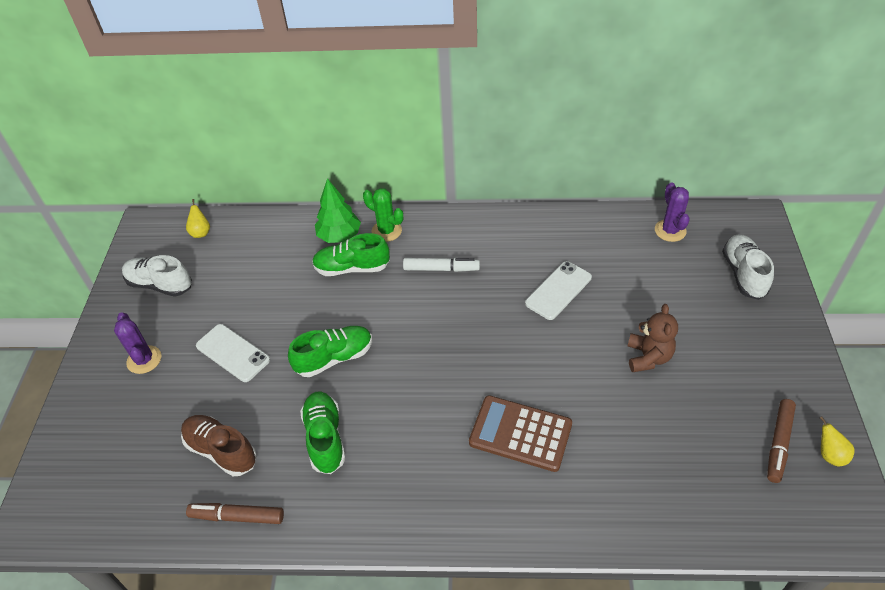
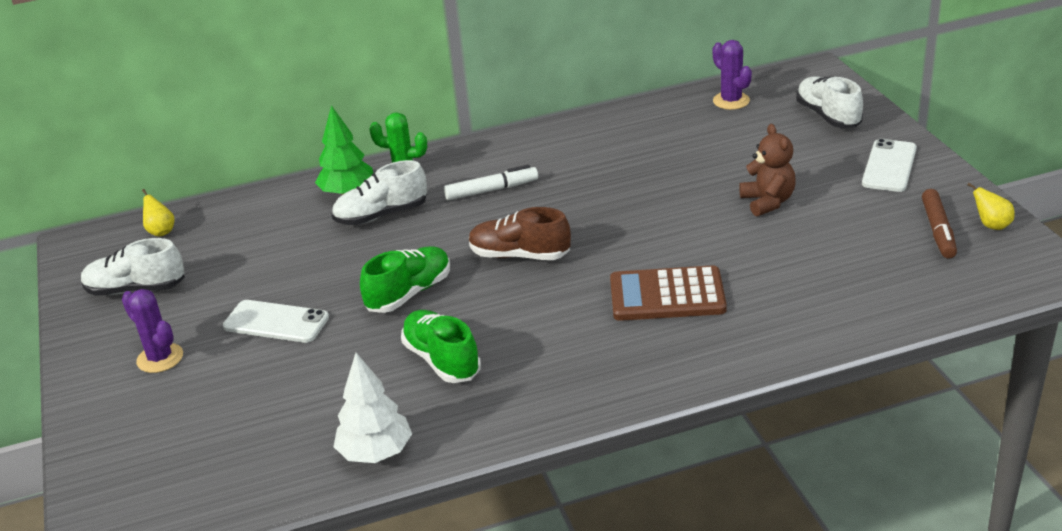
camera: 20 degrees left, 15 degrees down
brown shoe [181,415,257,476] -> brown shoe moved to [469,207,571,260]
brown marker [186,503,284,524] -> white tree [333,353,412,463]
green shoe [312,233,390,276] -> white shoe [331,160,427,225]
white phone [525,261,592,320] -> white phone moved to [862,139,917,192]

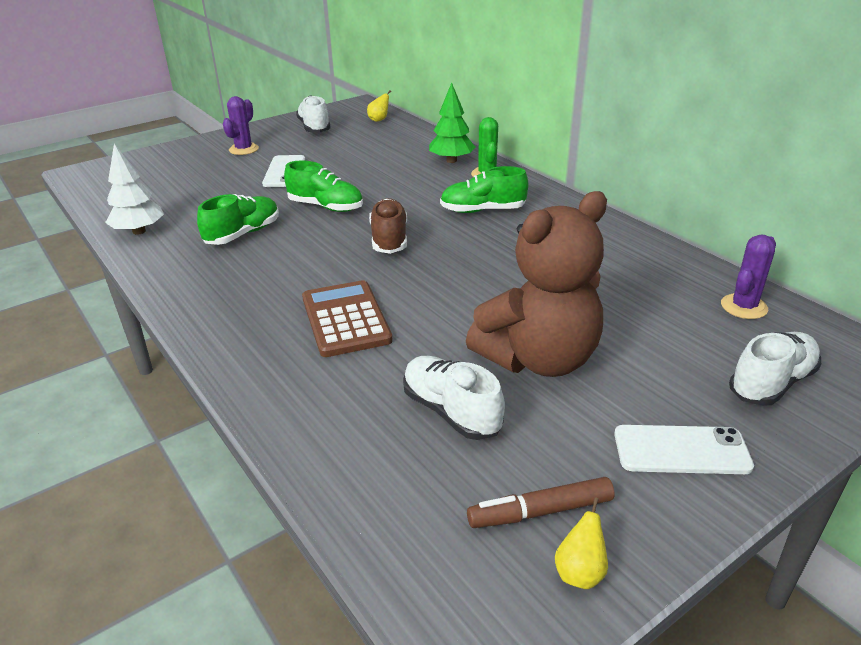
camera: 70 degrees right, 0 degrees up
white shoe [331,160,427,225] -> white shoe moved to [403,356,505,440]
white marker [444,165,538,201] -> green shoe [440,166,528,213]
brown teddy bear [739,124,796,217] -> brown teddy bear [466,191,607,377], size x1.93

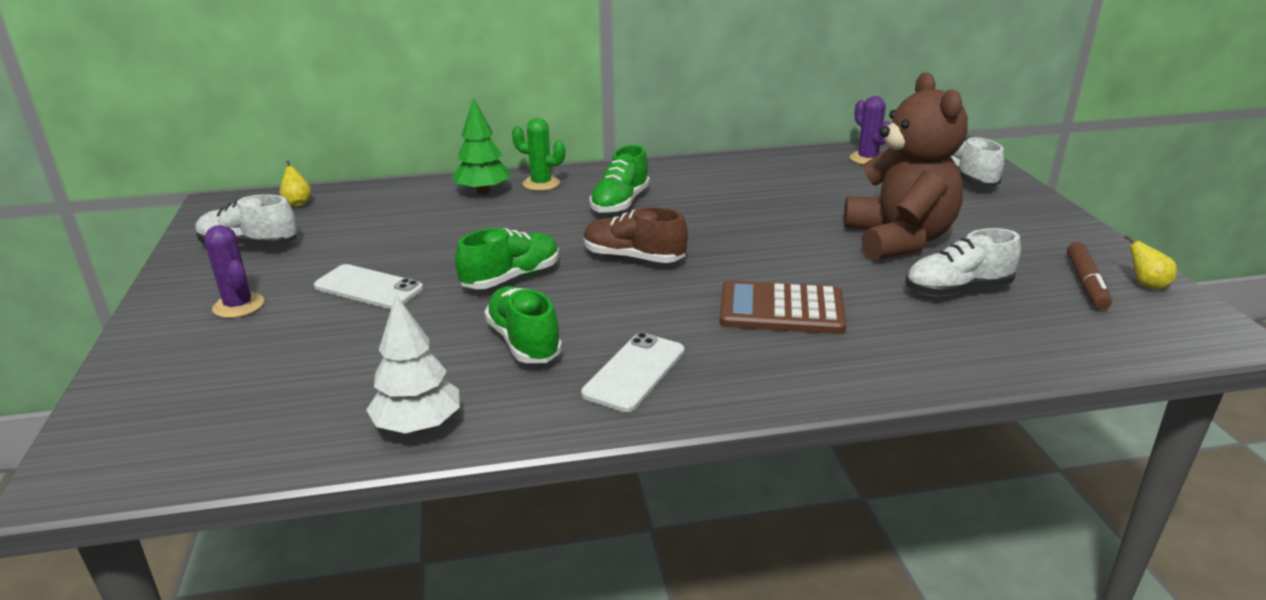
camera: 65 degrees left, 5 degrees down
white phone [614,425,754,474] -> white phone moved to [581,332,684,412]

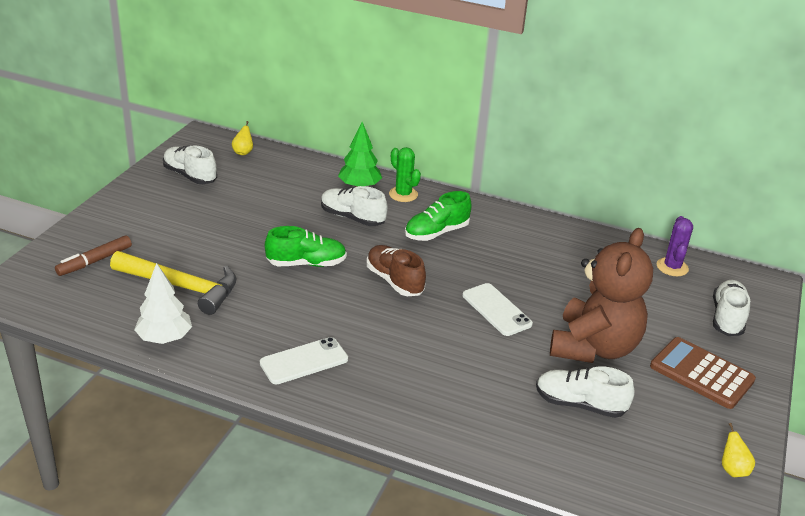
camera: 30 degrees right, 5 degrees up
purple cactus [205,225,264,318] -> none
white phone [314,264,423,309] -> white phone moved to [463,283,533,336]
green shoe [484,286,562,363] -> none
brown calculator [720,280,847,334] -> brown calculator moved to [650,337,756,409]
brown marker [1067,242,1112,309] -> brown marker moved to [55,235,132,276]
none -> yellow hammer [110,251,237,315]
none -> white shoe [321,186,388,226]

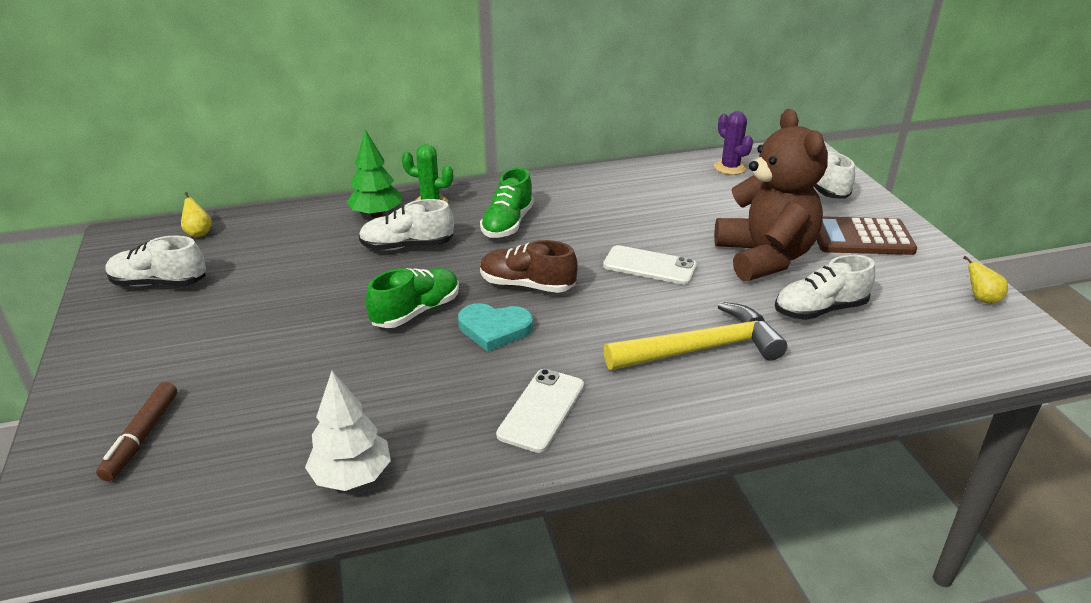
camera: 35 degrees left, 0 degrees up
yellow hammer [110,251,237,315] -> yellow hammer moved to [604,302,787,370]
none -> turquoise heart [458,303,533,352]

